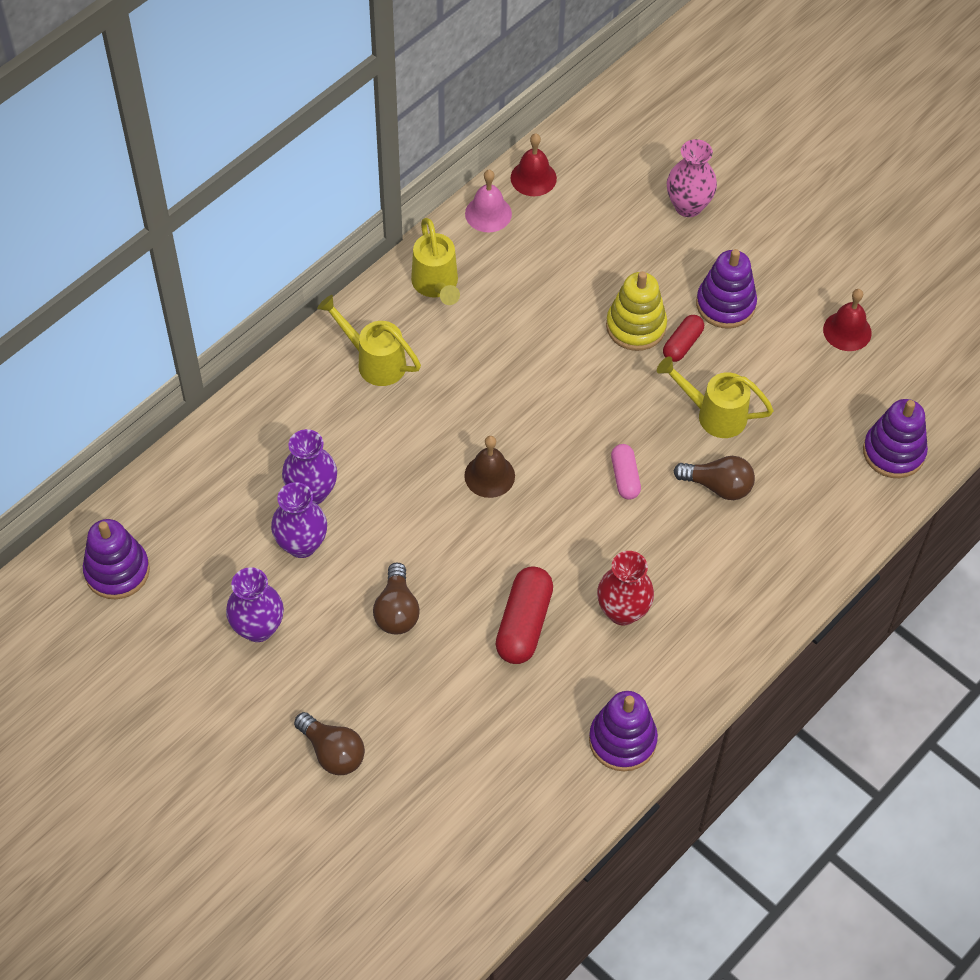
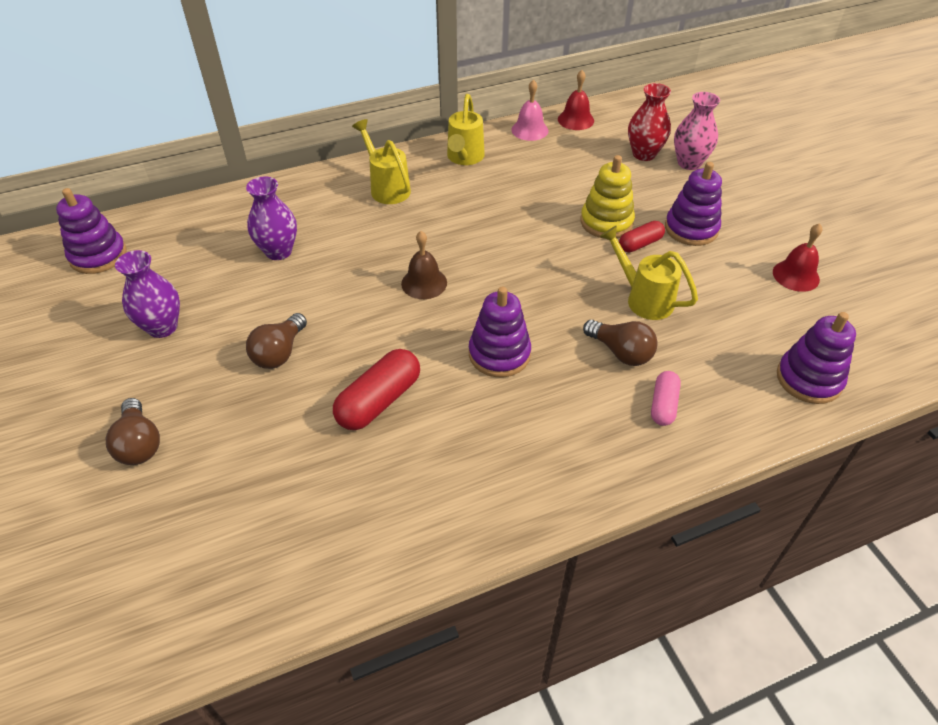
camera: 25 degrees right, 10 degrees down
purple vase [271,482,327,558] -> none
purple stacking toy [589,691,658,771] -> purple stacking toy moved to [469,286,531,377]
red vase [597,551,654,626] -> red vase moved to [628,83,671,161]
pink capsule [611,444,641,500] -> pink capsule moved to [651,371,681,426]

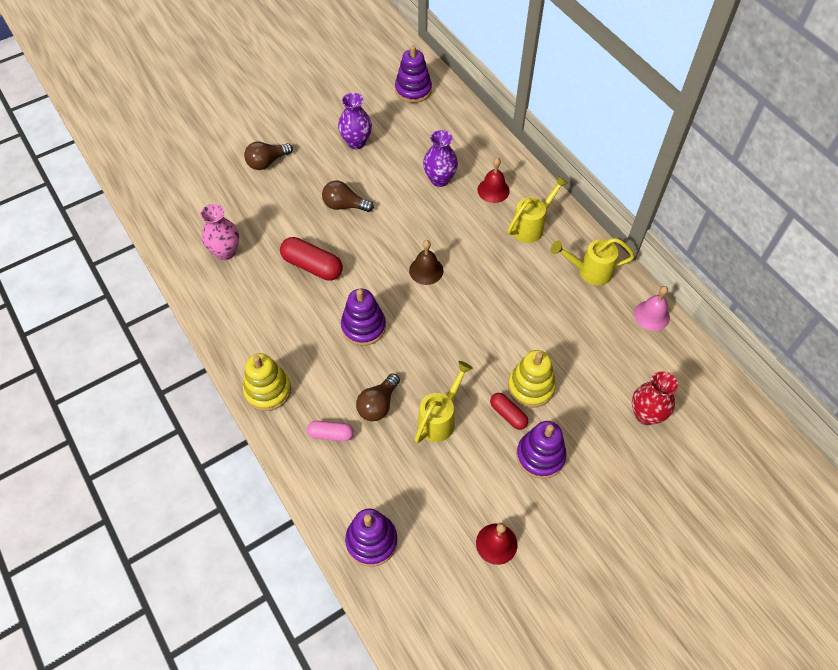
camera: 80 degrees right, 10 degrees up
red bell [558,70,594,130] -> red bell moved to [477,158,510,203]
pink vase [674,92,720,170] -> pink vase moved to [200,204,239,260]
none -> yellow stacking toy [243,353,291,411]

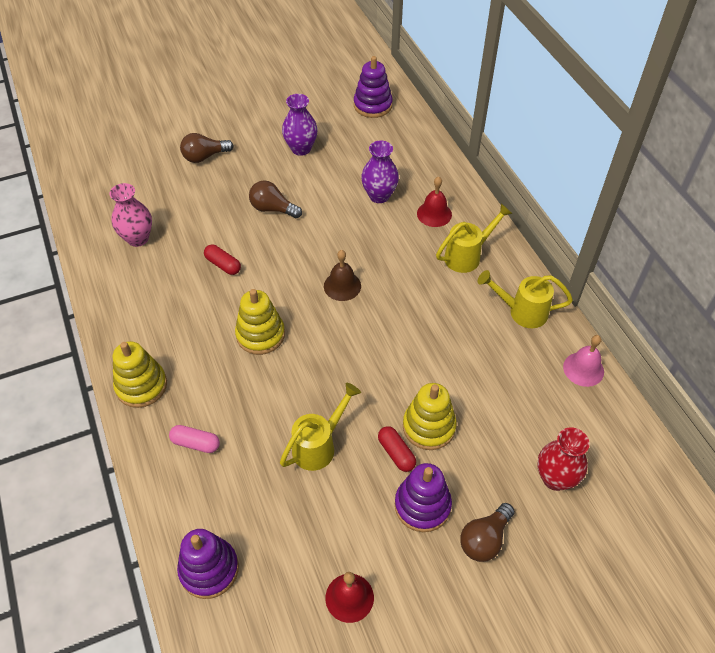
camera: 10 degrees right, 5 degrees down
red capsule [280,237,343,281] -> red capsule [204,245,241,275], size x0.60
purple stacking toy [341,289,386,346] -> yellow stacking toy [235,289,285,355]
brown light bulb [356,373,400,421] -> brown light bulb moved to [460,503,515,562]

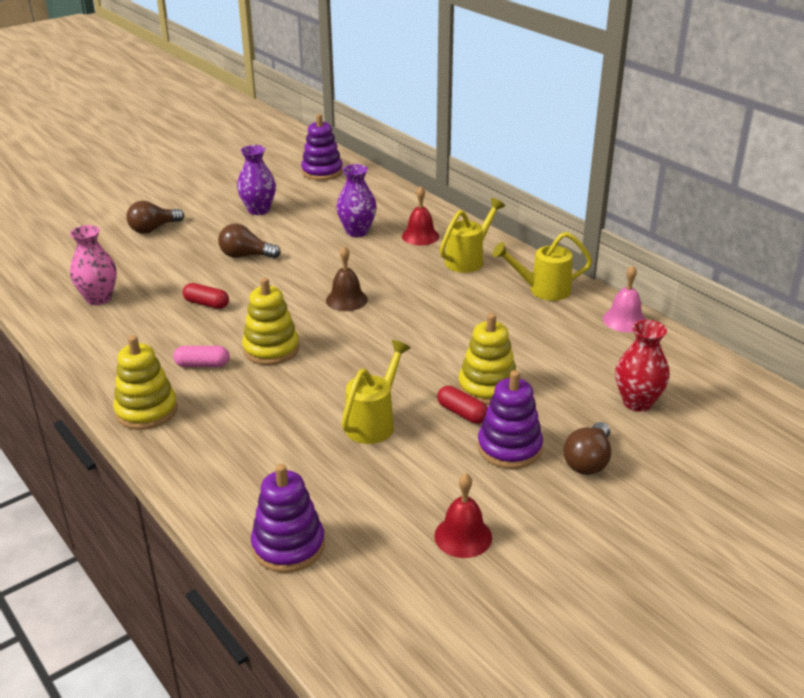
camera: 15 degrees left, 20 degrees down
pink capsule [169,425,220,453] -> pink capsule moved to [173,346,230,367]

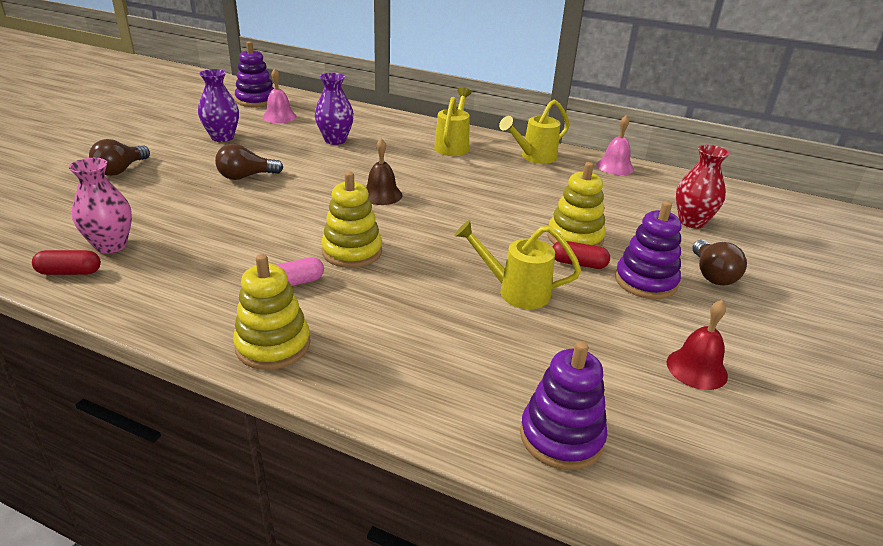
camera: 30 degrees left, 0 degrees up
red capsule [183,283,229,309] -> red capsule moved to [32,250,101,275]
yellow watering can [342,340,411,444] -> yellow watering can turned 75 degrees counterclockwise [454,220,581,309]
red bell [402,186,439,245] -> none
none -> pink bell [262,68,297,123]

